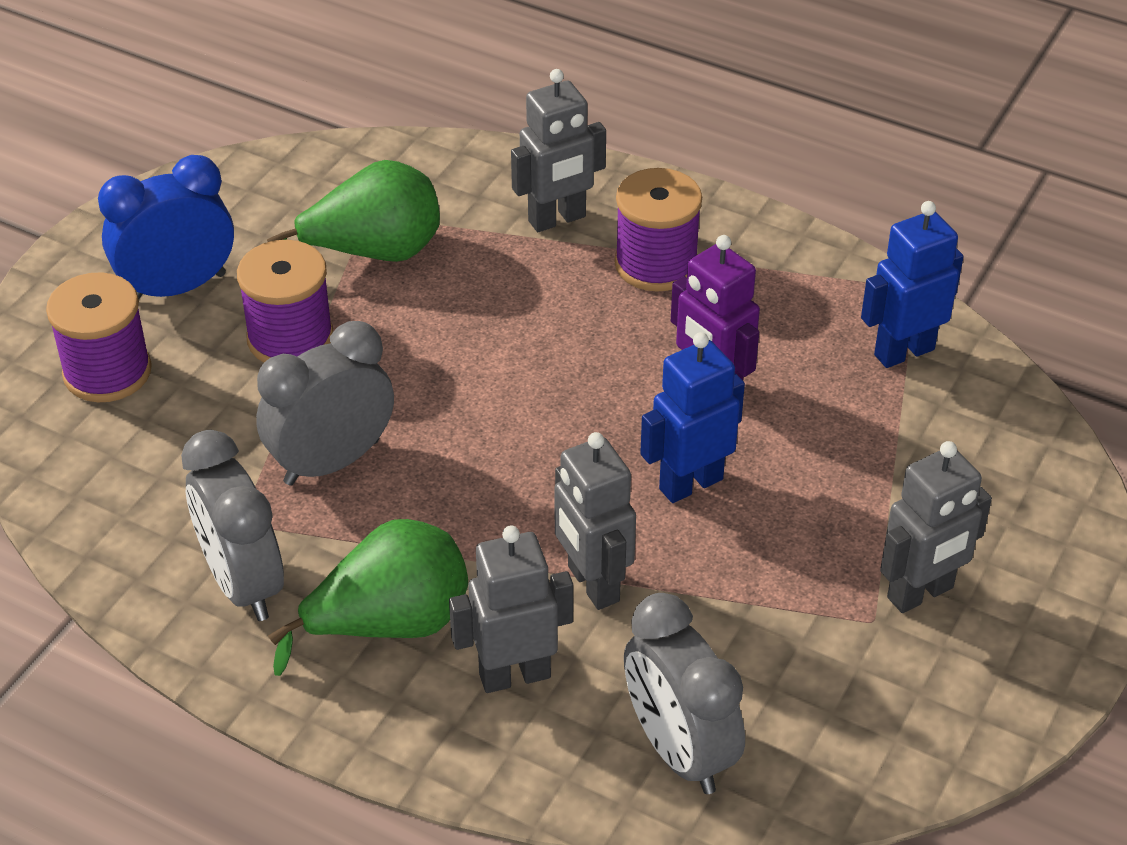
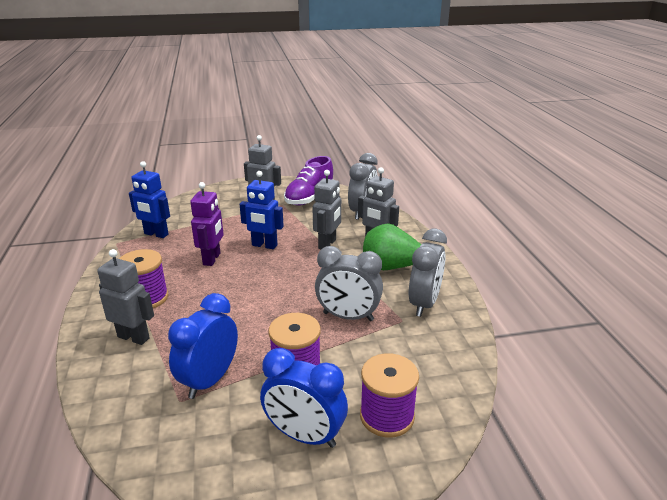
camera: 130 degrees left, 15 degrees down
green pear [267,160,440,262] -> blue clock [168,293,238,399]
none -> purple shoe [284,156,333,206]

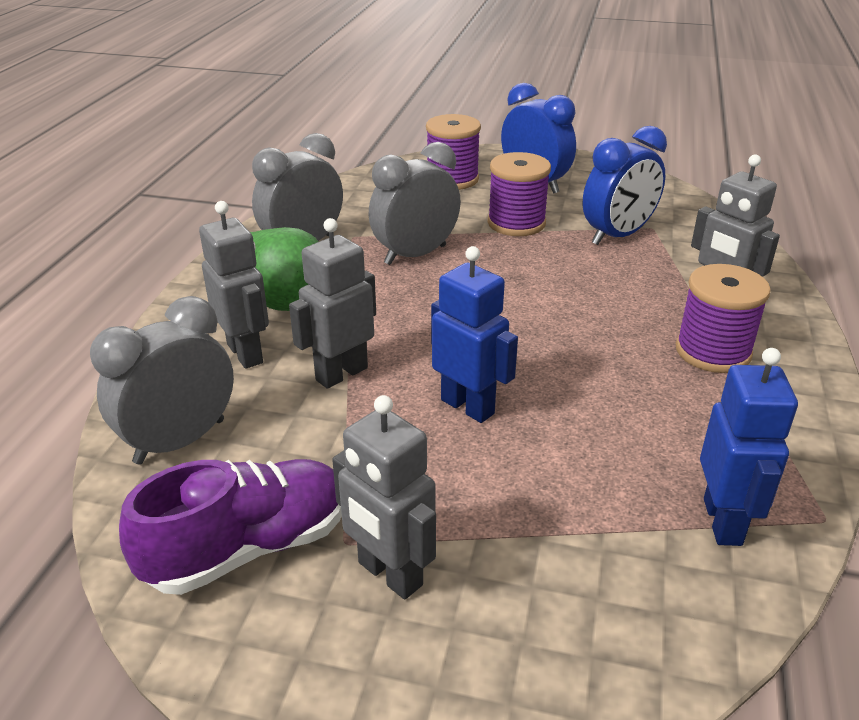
camera: 155 degrees left, 5 degrees up
blue robot [129,161,170,238] -> blue robot turned 45 degrees clockwise [700,348,798,546]
purple robot [190,182,224,266] -> none
grey clock [315,246,383,321] -> grey clock turned 75 degrees counterclockwise [368,142,461,265]

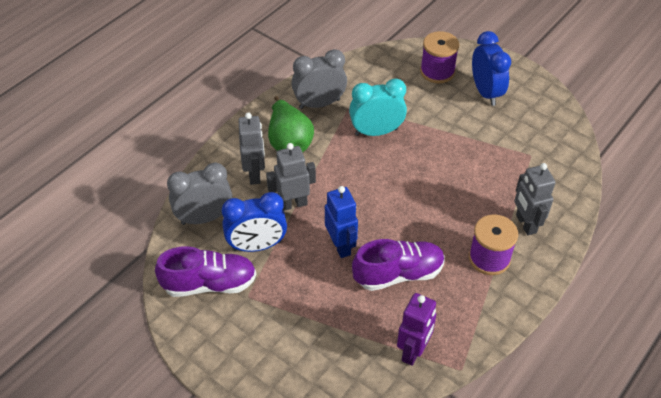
camera: 25 degrees right, 15 degrees up
grey robot [332,395,436,599] -> none
grey clock [368,142,461,265] -> turquoise clock [349,78,407,136]
purple spool [487,152,551,236] -> none
blue clock [582,126,667,245] -> blue clock moved to [222,192,287,252]
blue robot [700,348,798,546] -> purple robot [397,293,436,366]
none -> purple shoe [352,239,445,291]

